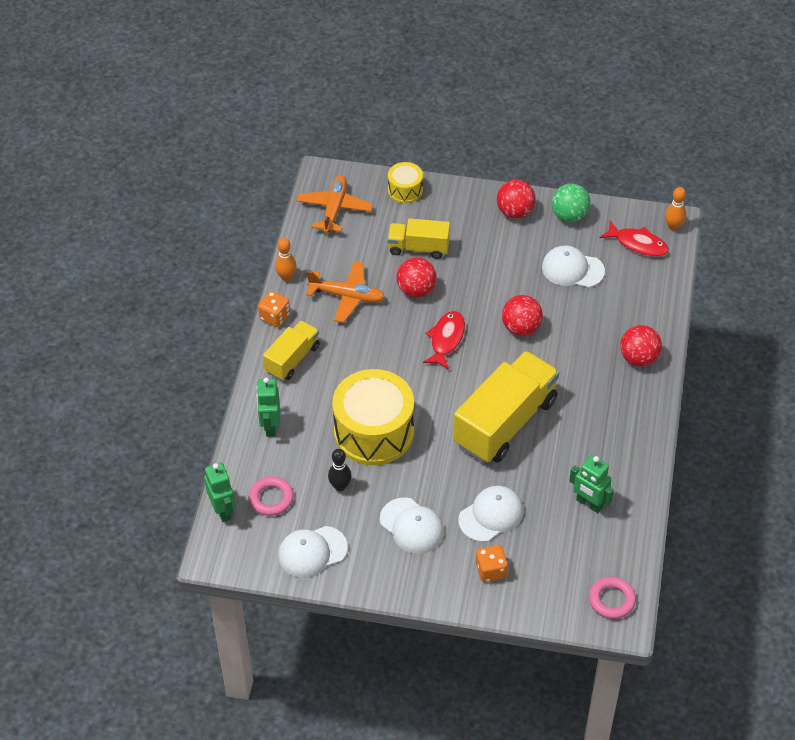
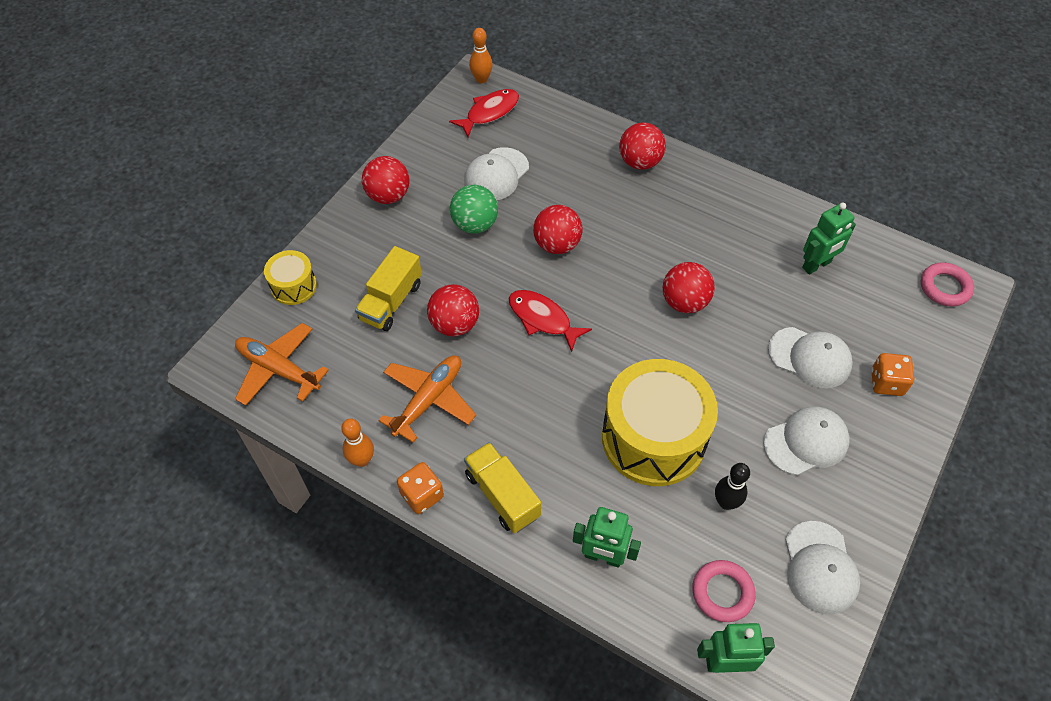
camera: 70 degrees left, 5 degrees up
yellow truck [453,351,559,463] -> red ball [663,262,715,313]
white cap [458,486,523,542] -> white cap turned 135 degrees clockwise [768,327,853,388]
green ball [552,184,590,222] -> green ball moved to [450,185,498,234]

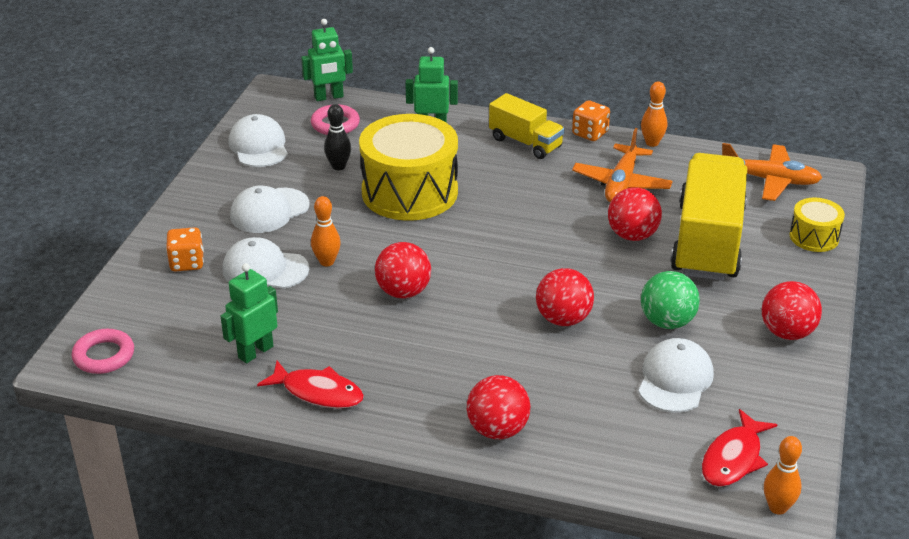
camera: 165 degrees right, 20 degrees down
yellow truck [355,246,422,331] -> yellow truck [670,153,747,281], size x1.83
red fish [509,290,592,352] -> red fish moved to [257,361,364,408]
none -> orange bowling pin [311,196,341,266]

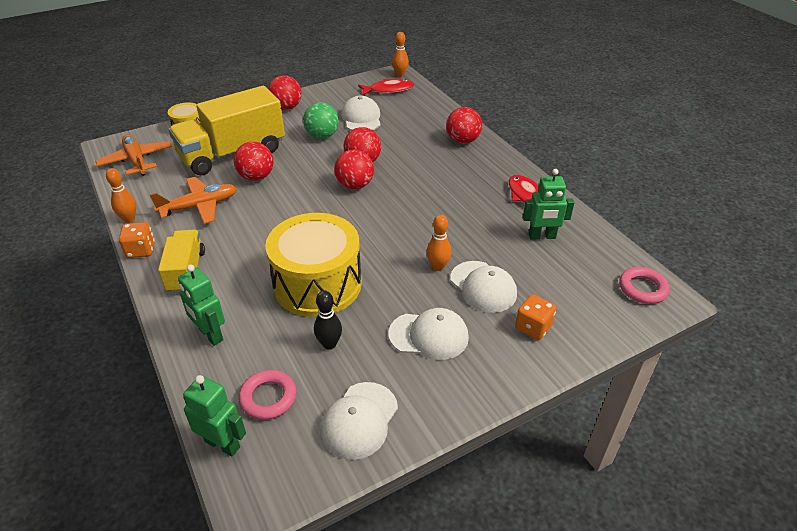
camera: 135 degrees left, 5 degrees up
red ball [375,242,431,298] -> red ball moved to [334,149,374,189]
white cap [638,338,714,413] -> white cap turned 105 degrees clockwise [341,96,381,130]

